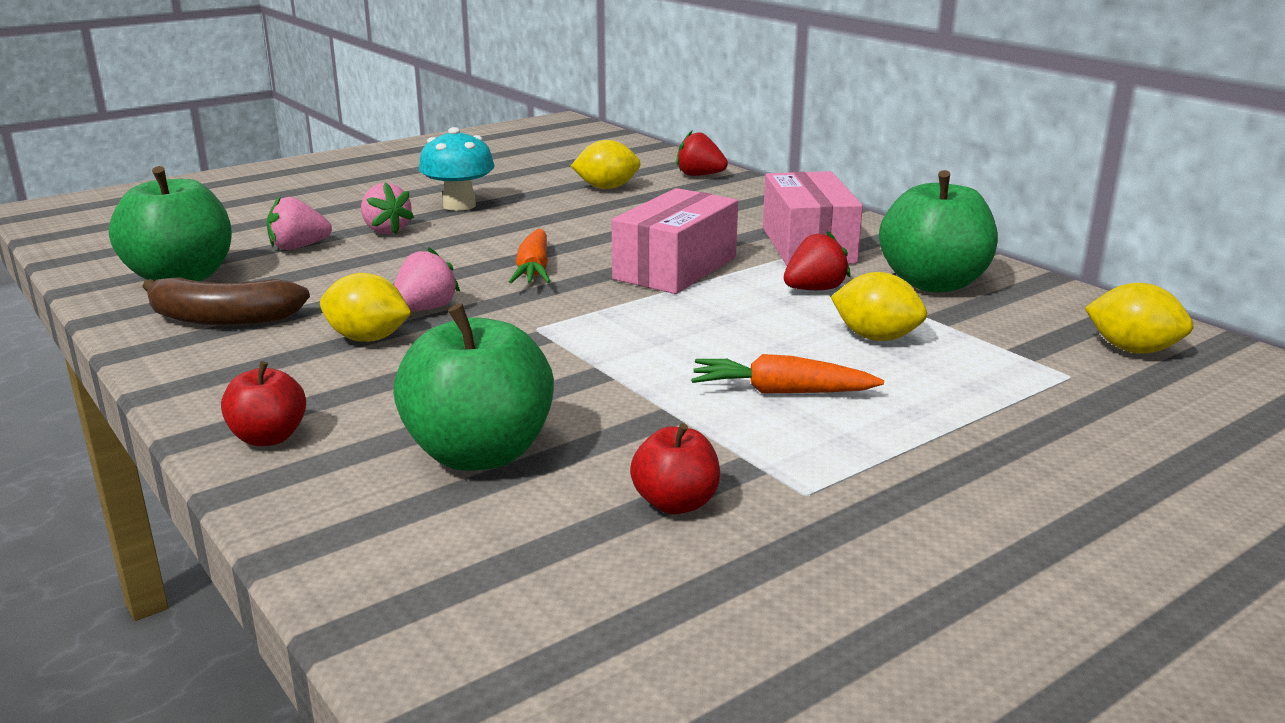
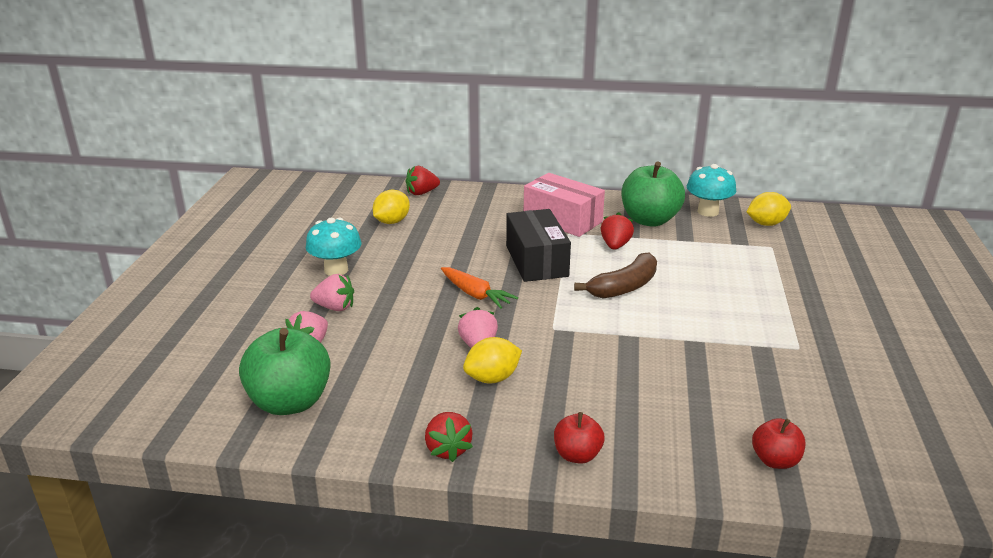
camera: 45 degrees left, 5 degrees up
brown banana [142,277,310,326] -> brown banana moved to [574,252,657,298]
green apple [393,304,554,471] -> none
pink box [612,188,738,294] -> black box [506,209,571,282]
red apple [630,423,720,514] -> red apple moved to [752,418,805,469]
orange carrot [691,354,884,394] -> none
yellow lemon [831,272,927,341] -> none
none -> red strawberry [425,412,473,462]
none -> turquoise mushroom [687,164,736,217]

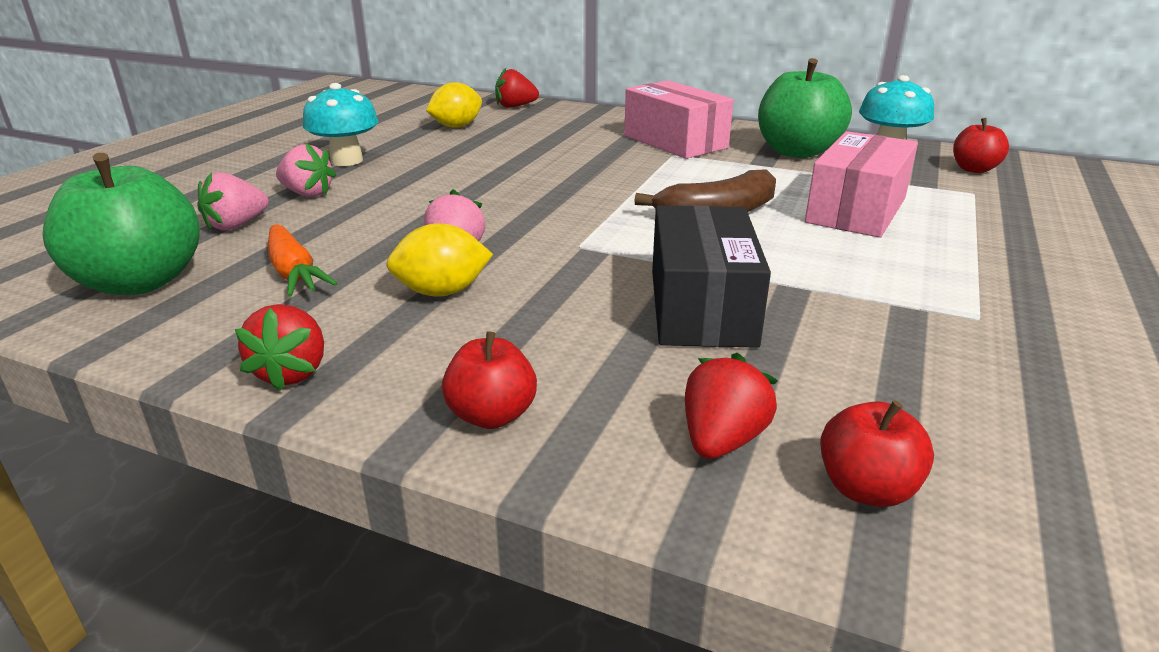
camera: 15 degrees right, 0 degrees up
orange carrot [441,267,518,309] -> orange carrot moved to [268,224,338,297]
black box [506,209,571,282] -> black box moved to [652,205,771,348]
red strawberry [600,212,634,250] -> red strawberry moved to [685,353,778,459]
yellow lemon [746,192,791,226] -> red apple [953,118,1009,173]
none -> pink box [805,131,918,238]

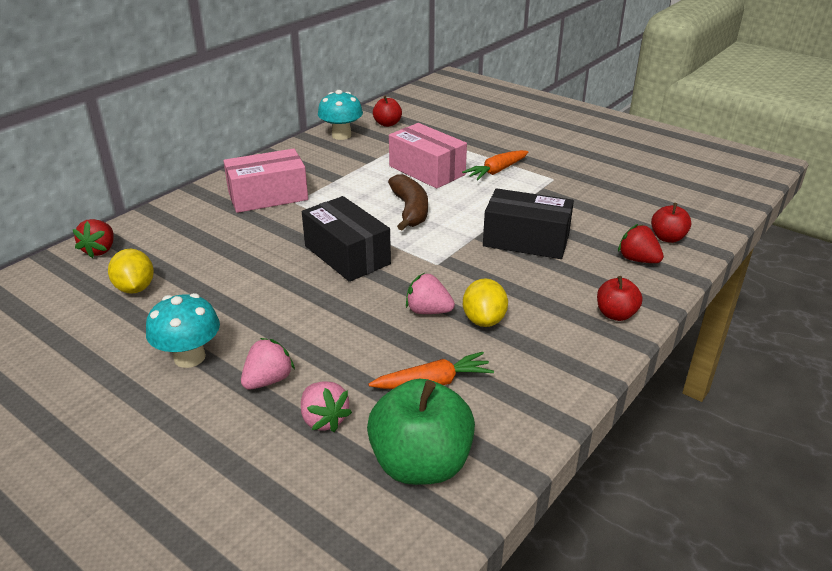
camera: 75 degrees left, 5 degrees up
red strawberry [235,304,324,391] -> none
green apple [758,58,852,158] -> none
none -> black box [302,196,391,282]
none -> orange carrot [462,150,529,180]

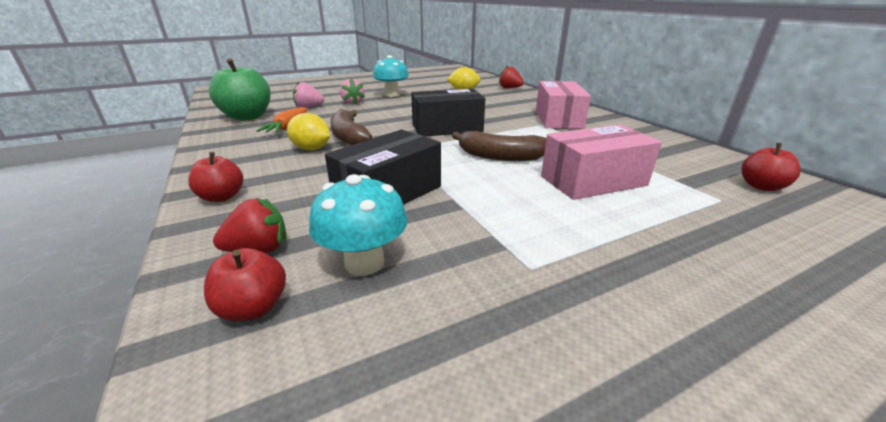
camera: 115 degrees right, 5 degrees down
turquoise mushroom [318,90,363,140] -> turquoise mushroom moved to [309,174,408,276]
pink strawberry [406,273,455,314] -> brown banana [330,109,372,145]
orange carrot [462,150,529,180] -> none

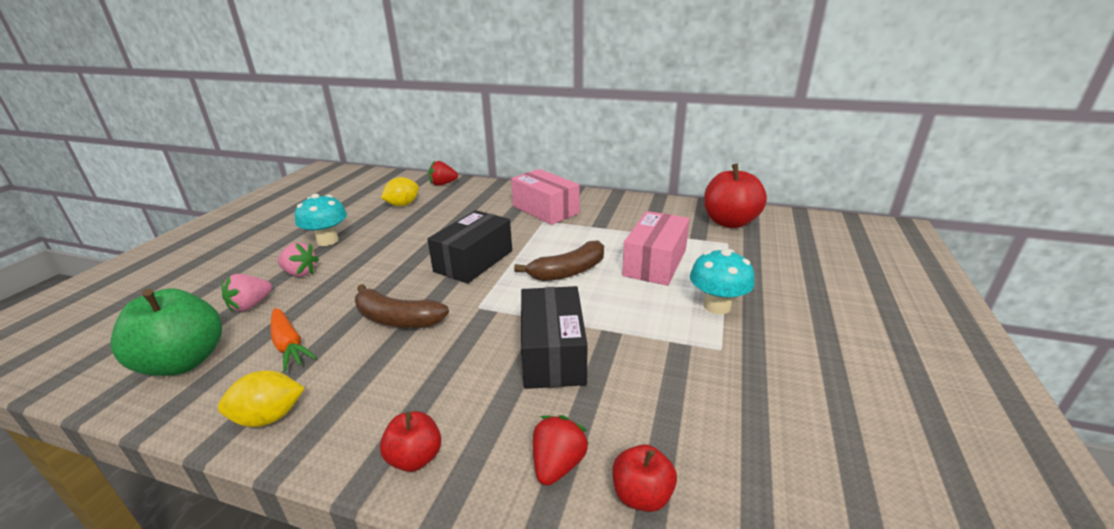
camera: 45 degrees left, 0 degrees up
yellow lemon [287,113,330,151] -> yellow lemon moved to [218,371,305,427]
turquoise mushroom [309,174,408,276] -> turquoise mushroom moved to [690,249,755,314]
red apple [742,143,801,191] -> red apple [704,164,767,228], size x1.89

